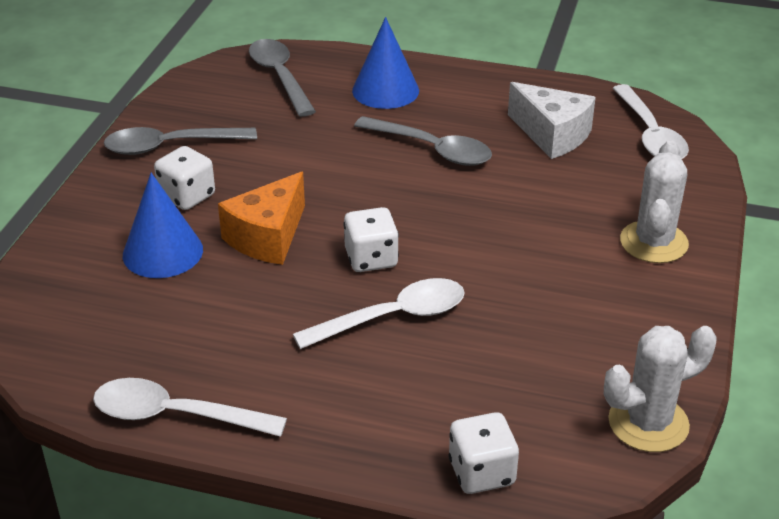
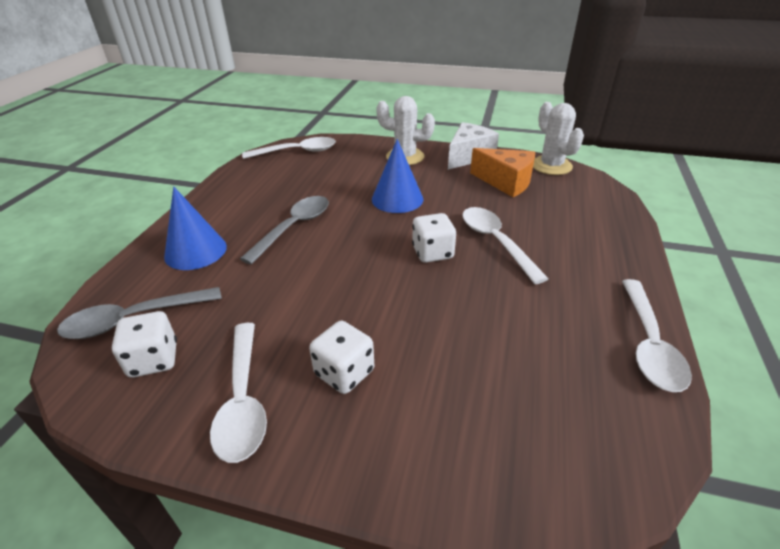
camera: 90 degrees left, 0 degrees up
grey spoon [104,127,257,155] -> white spoon [210,323,267,463]
blue cone [123,173,203,278] -> blue cone moved to [372,139,423,213]
orange cheese [218,172,305,265] -> orange cheese moved to [470,148,535,197]
white dice [448,412,519,494] -> white dice moved to [112,311,177,378]
white cheese [508,82,596,159] -> white cheese moved to [448,122,499,169]

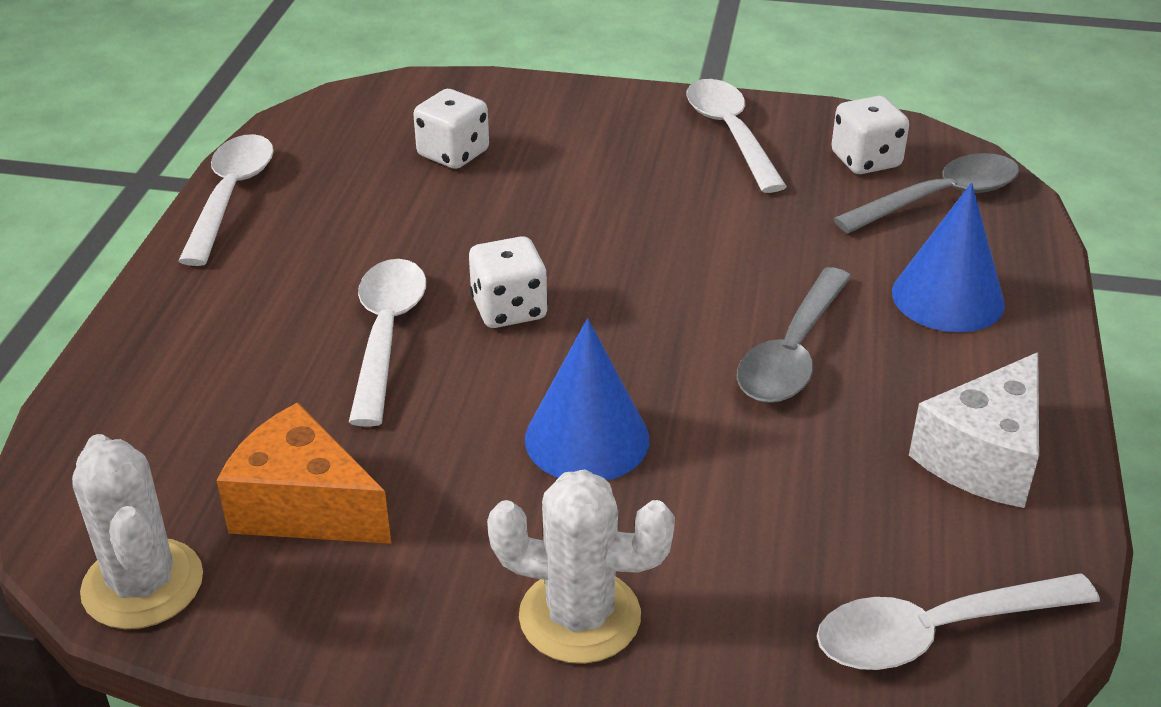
camera: 175 degrees right, 0 degrees up
white dice [309,321,374,394] -> white dice moved to [413,89,489,169]
white cheese [448,122,499,169] -> white cheese moved to [909,352,1039,508]
white spoon [462,207,549,284] -> white spoon turned 150 degrees counterclockwise [349,259,426,427]

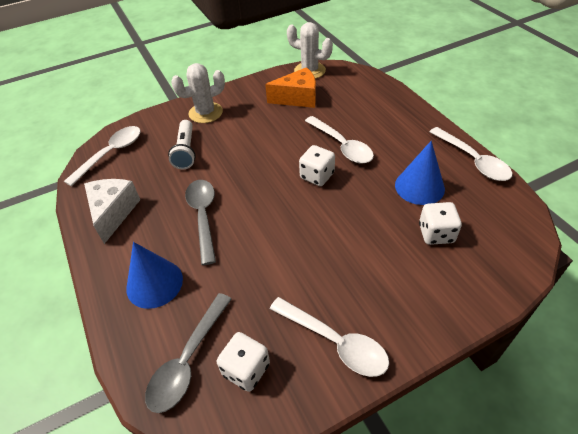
camera: 145 degrees right, 10 degrees up
blue cone [525,318,650,481] -> blue cone moved to [395,141,445,205]
none -> white flashlight [168,120,196,169]

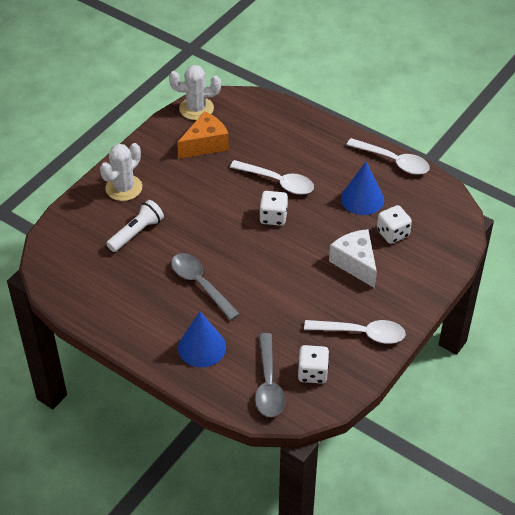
camera: 30 degrees left, 0 degrees up
white spoon [64,126,141,186] -> none
white cheese [84,179,140,244] -> white cheese moved to [329,229,377,288]
white flashlight [168,120,196,169] -> white flashlight turned 105 degrees counterclockwise [106,200,164,252]

